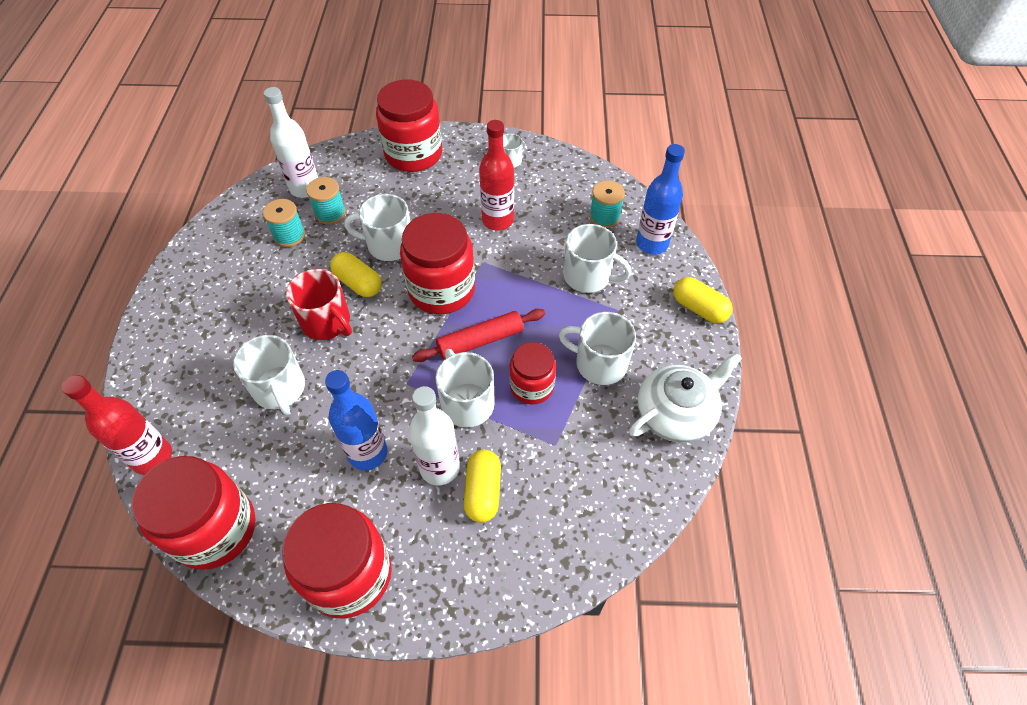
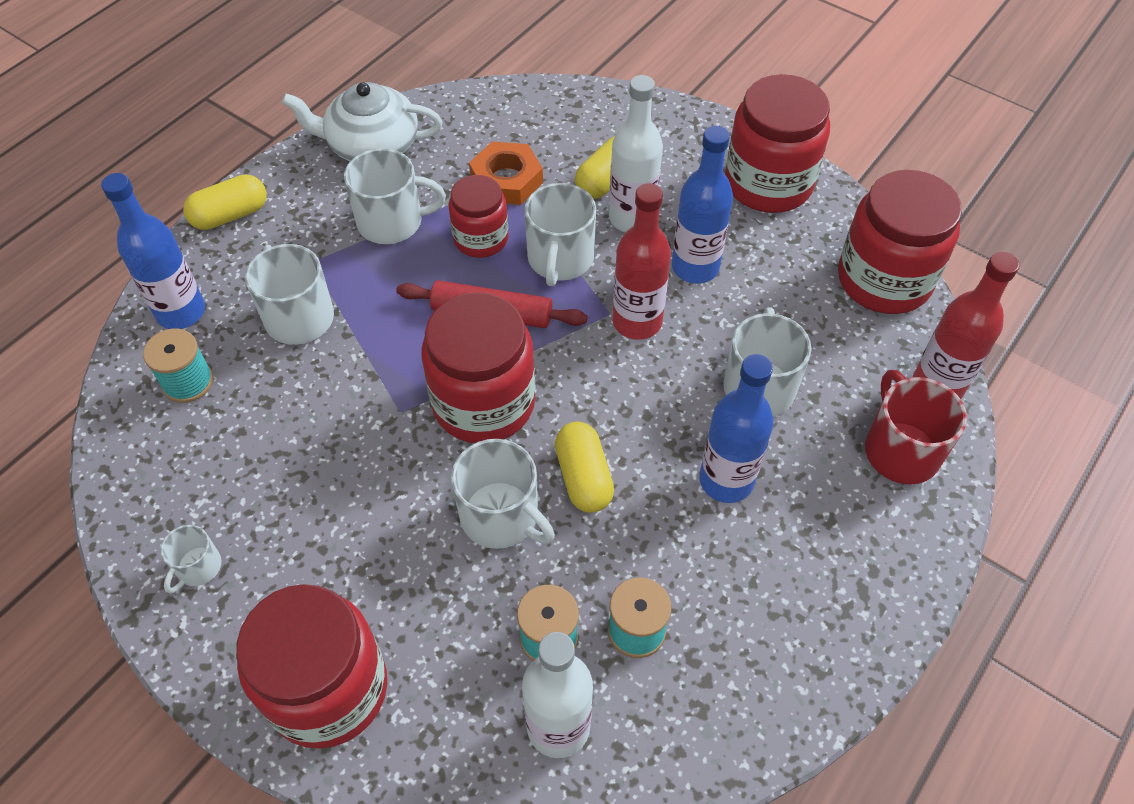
camera: 145 degrees left, 0 degrees up
red mug [286,269,352,340] -> red mug moved to [865,370,967,484]
red bottle [479,120,514,231] -> red bottle moved to [613,183,671,340]
white mug [559,312,636,385] -> white mug turned 60 degrees counterclockwise [344,148,446,244]
yellow capsule [673,277,733,324] -> yellow capsule turned 75 degrees clockwise [183,174,267,230]
none -> orange nut [469,142,543,205]
none -> blue bottle [699,354,774,503]

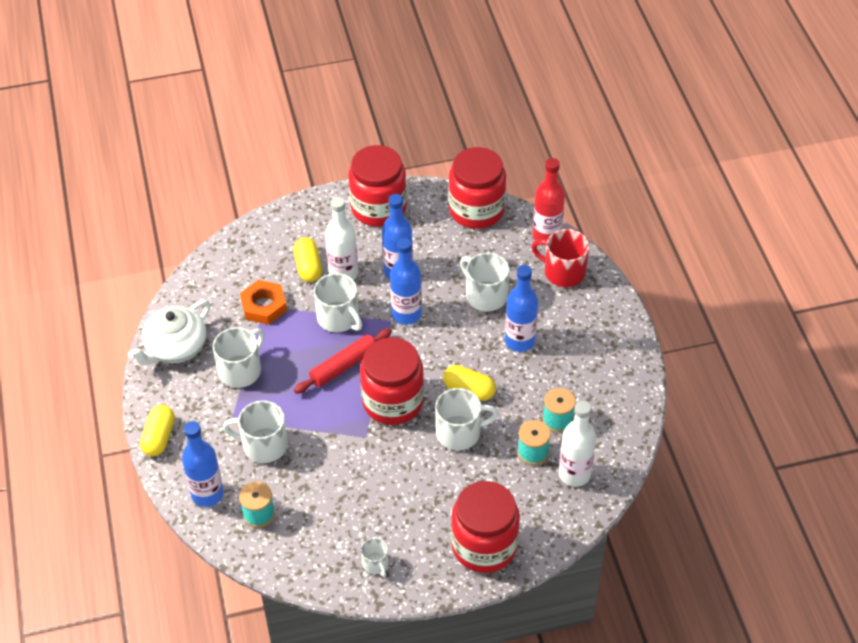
camera: 50 degrees left, 5 degrees down
red jar [449,175,509,258] -> none
red bottle [613,183,671,340] -> blue bottle [390,238,422,325]

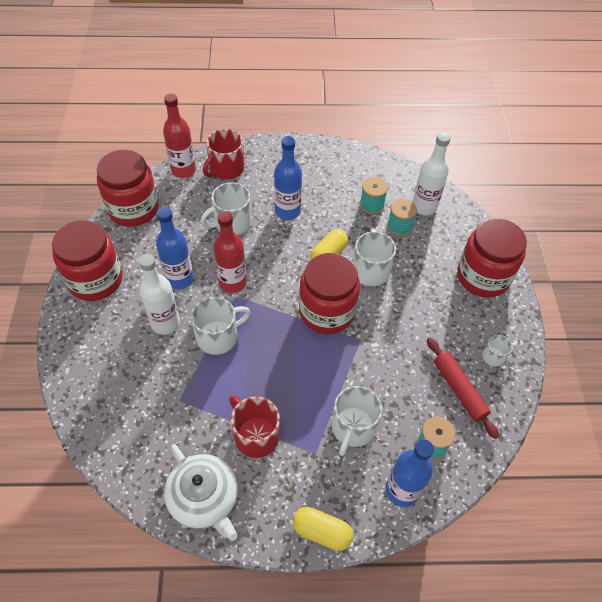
camera: 80 degrees left, 5 degrees up
white mug [213,327,264,388] -> red mug [229,395,280,458]
orange nut [240,280,287,325] -> none
yellow capsule [293,237,322,282] -> none
red rolling pin [294,328,392,394] -> red rolling pin moved to [427,337,499,439]
blue bottle [390,238,422,325] -> red bottle [213,211,247,293]

